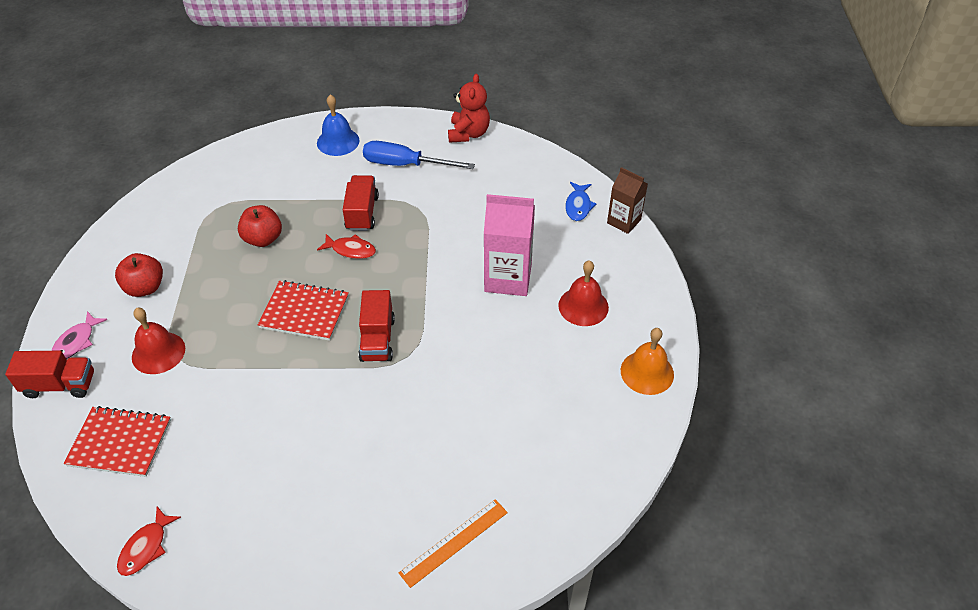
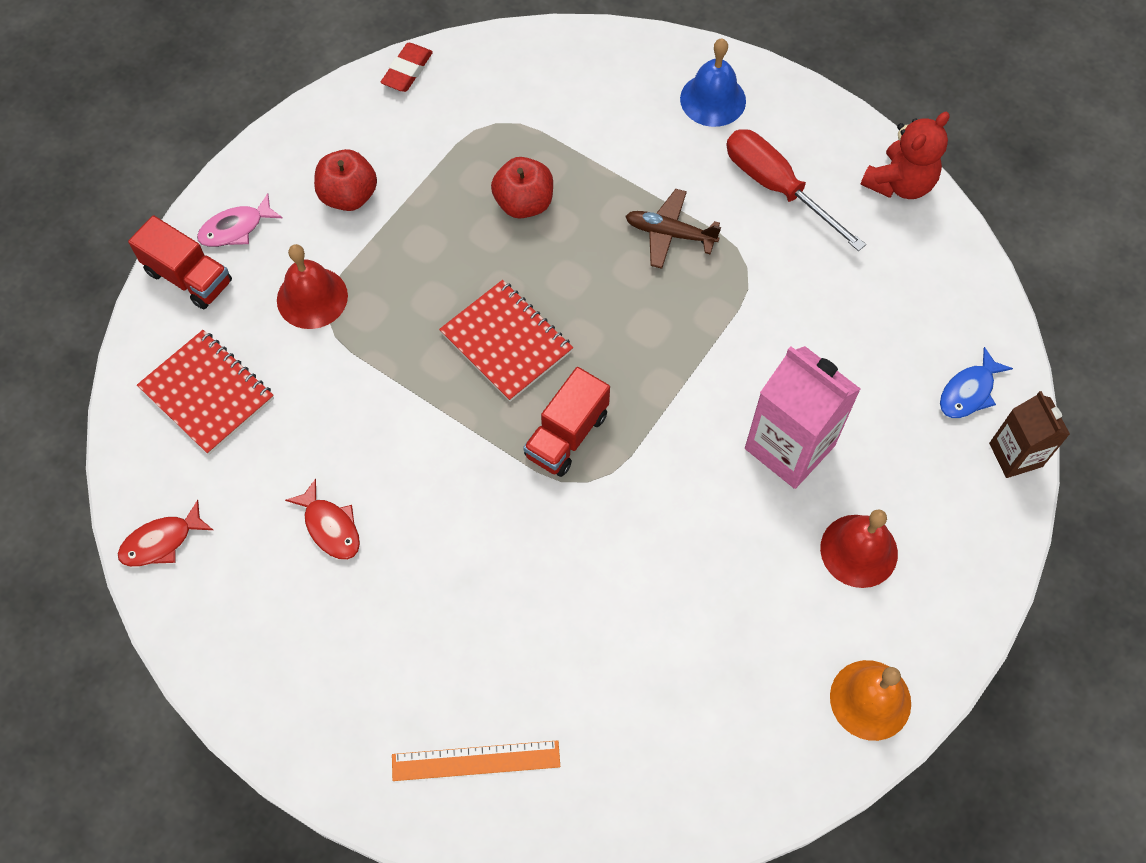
camera: 35 degrees right, 15 degrees up
red fish [317,234,376,259] -> red fish moved to [285,478,360,560]
red truck [343,175,379,231] -> brown plane [625,189,721,269]
blue screwdriver [363,141,475,169] -> red screwdriver [726,129,866,251]
none -> red eraser [381,43,433,92]

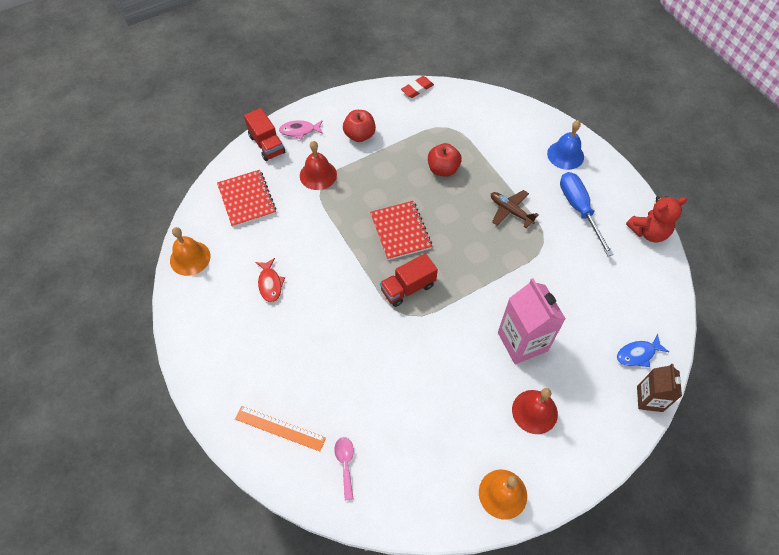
camera: 25 degrees right, 5 degrees down
red fish [118,500,213,567] -> orange bell [170,227,211,276]
red screwdriver [726,129,866,251] -> blue screwdriver [560,172,614,256]
none -> pink spoon [334,437,354,500]

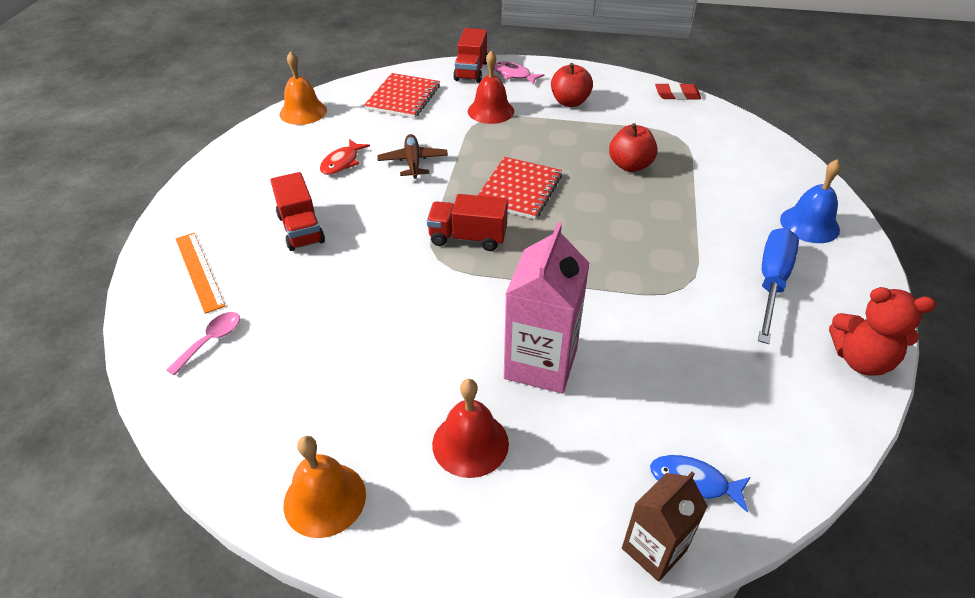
camera: 40 degrees right, 15 degrees down
brown plane [491,190,539,228] -> brown plane moved to [377,134,448,179]
none -> red truck [270,172,325,251]

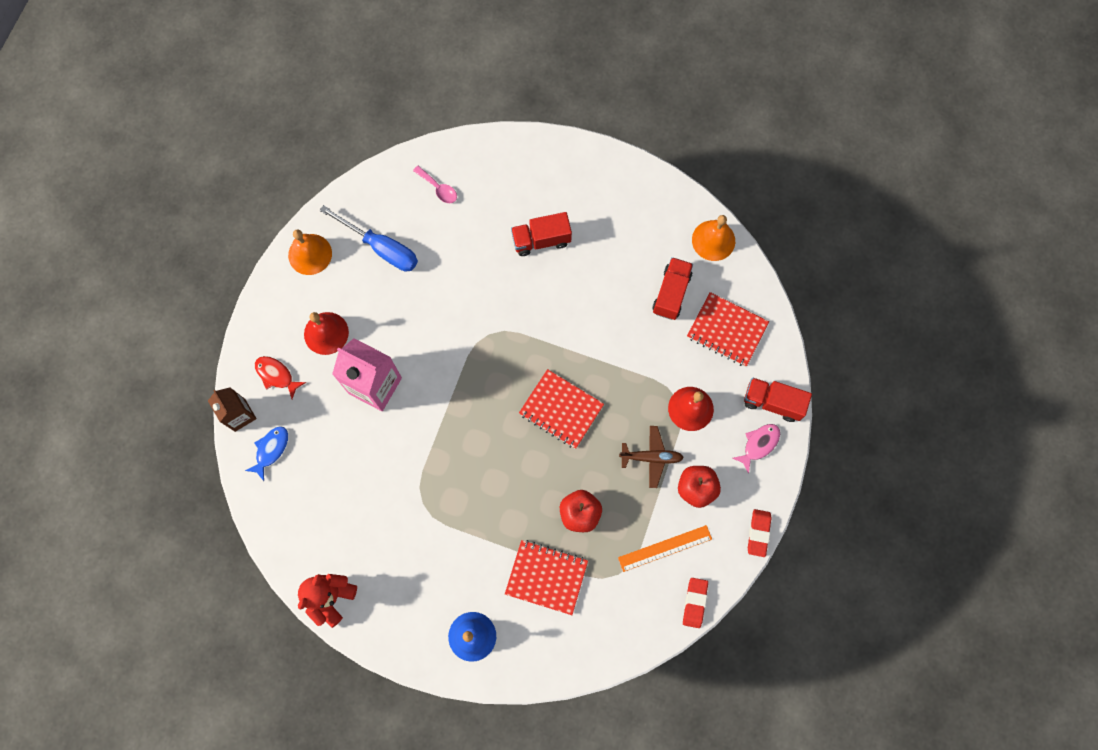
camera: 100 degrees right, 30 degrees up
orange ruler [175,233,225,314] -> orange ruler moved to [618,525,712,572]
red fish [320,139,370,175] -> red fish moved to [255,356,306,399]
brown plane [377,134,448,179] -> brown plane moved to [619,426,684,488]
red truck [427,194,508,251] -> red truck moved to [652,257,693,320]
blue screwdriver [758,228,799,344] -> blue screwdriver moved to [319,205,418,272]
none -> red notebook [505,540,588,615]
none -> red eraser [748,509,772,557]

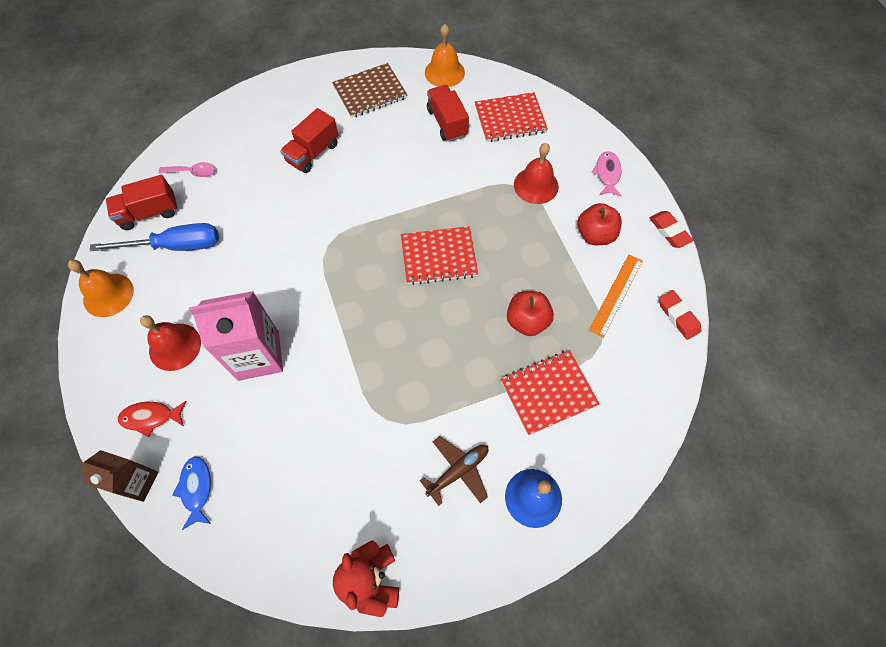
camera: 40 degrees left, 10 degrees down
brown plane [619,426,684,488] -> brown plane moved to [420,436,488,506]
red truck [744,378,812,422] -> red truck moved to [106,175,178,230]
none -> brown notebook [332,63,407,118]

